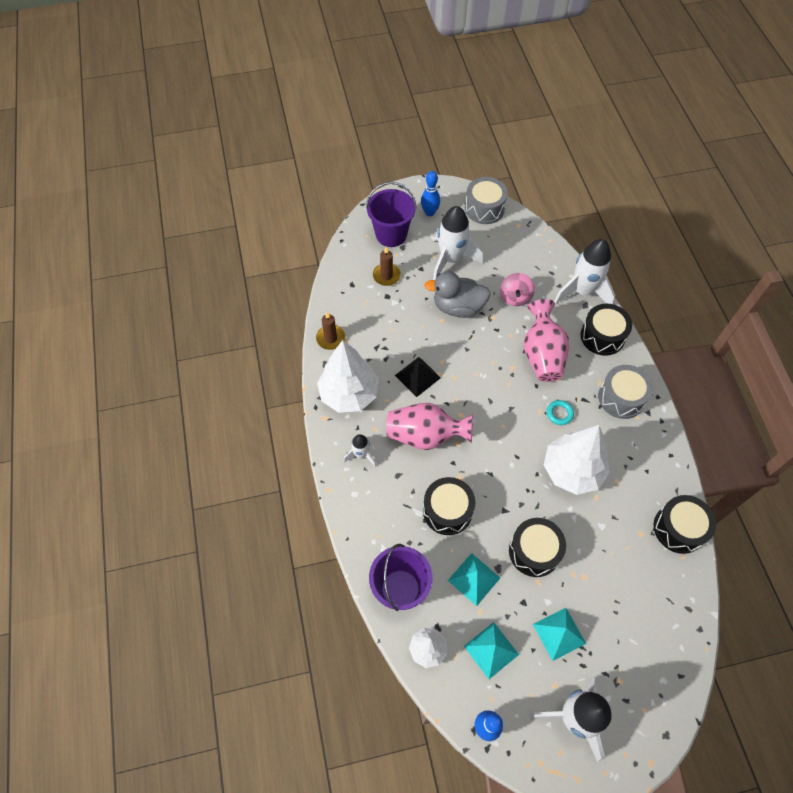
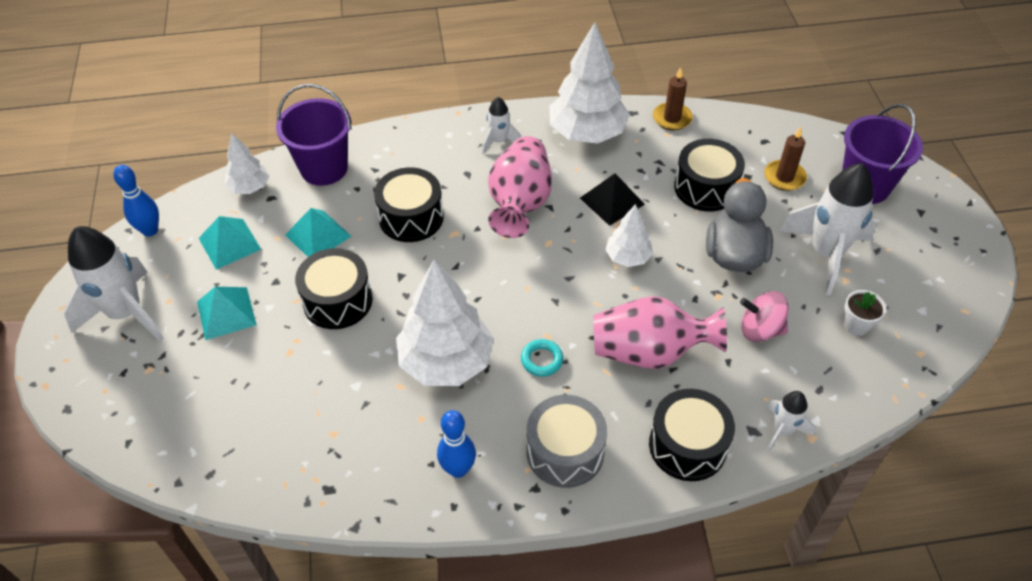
camera: 95 degrees right, 10 degrees down
blue bowling pin [421,171,440,216] -> blue bowling pin moved to [437,410,476,478]
grey drum [465,177,508,224] -> none
white rocket [554,239,615,304] -> white rocket [766,391,815,453], size x0.51
black drum [654,495,716,554] -> black drum moved to [674,139,745,212]
none -> white tree [605,204,653,267]
none -> white flower pot [844,290,886,336]

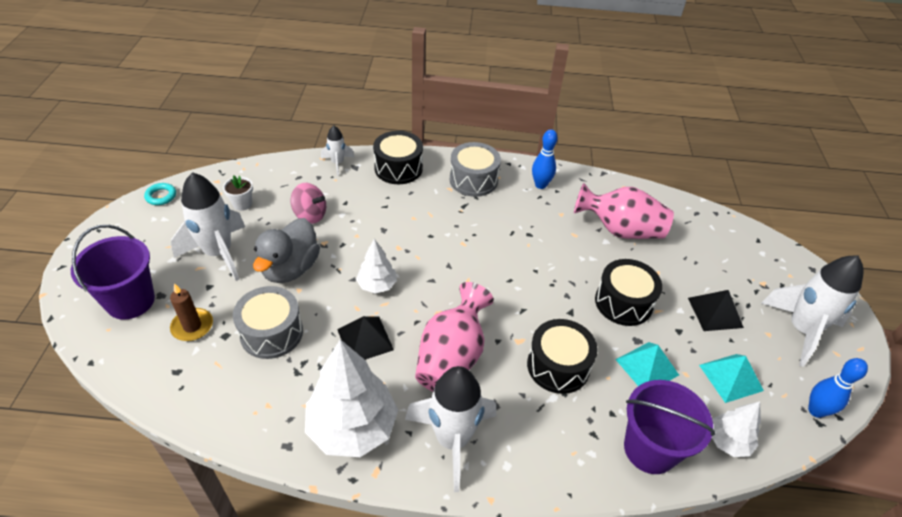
camera: 170 degrees left, 5 degrees down
turquoise pyramid [197,287,257,340] -> black pyramid [688,290,744,331]
white tree [396,260,494,386] -> none
white rocket [482,97,521,155] -> white rocket [405,366,496,492], size x1.96
turquoise ring [521,339,564,377] -> turquoise ring moved to [144,183,176,205]
pink vase [593,296,727,369] -> pink vase moved to [574,183,674,239]
brown candle [653,67,693,130] -> none
black drum [674,139,745,212] -> grey drum [233,286,303,359]

